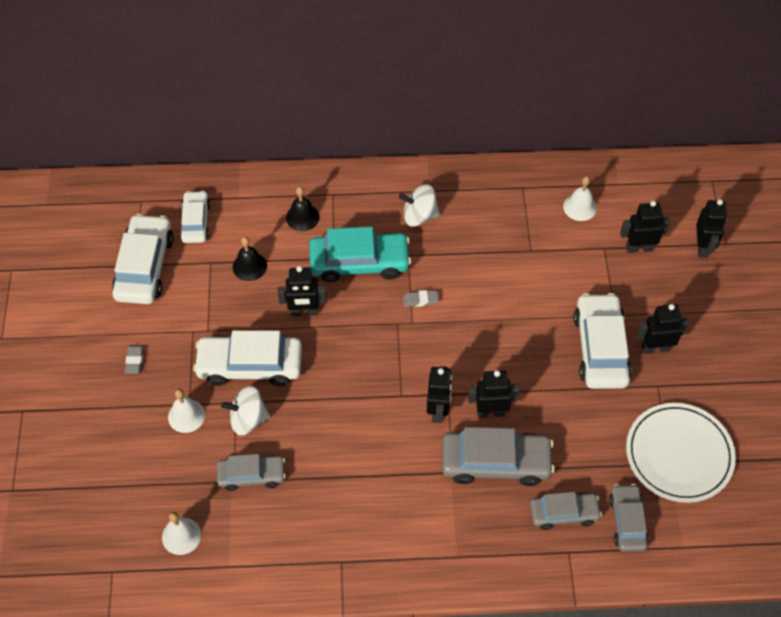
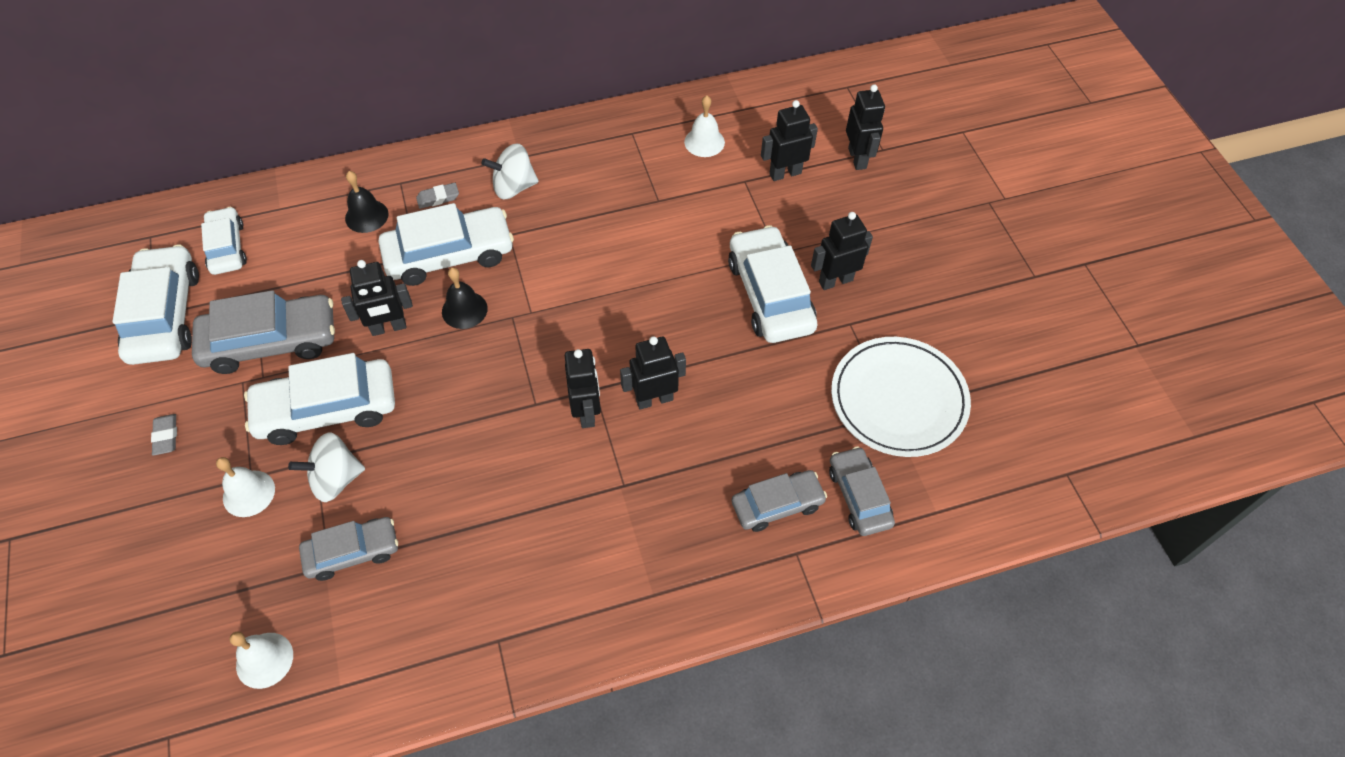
camera: 15 degrees left, 0 degrees up
black bell [233,237,267,281] -> black bell moved to [442,267,488,329]
turquoise car [309,227,411,282] -> white car [379,203,514,286]
grey eraser [403,290,439,307] -> grey eraser moved to [416,183,459,209]
grey car [442,427,555,486] -> grey car moved to [192,290,335,374]

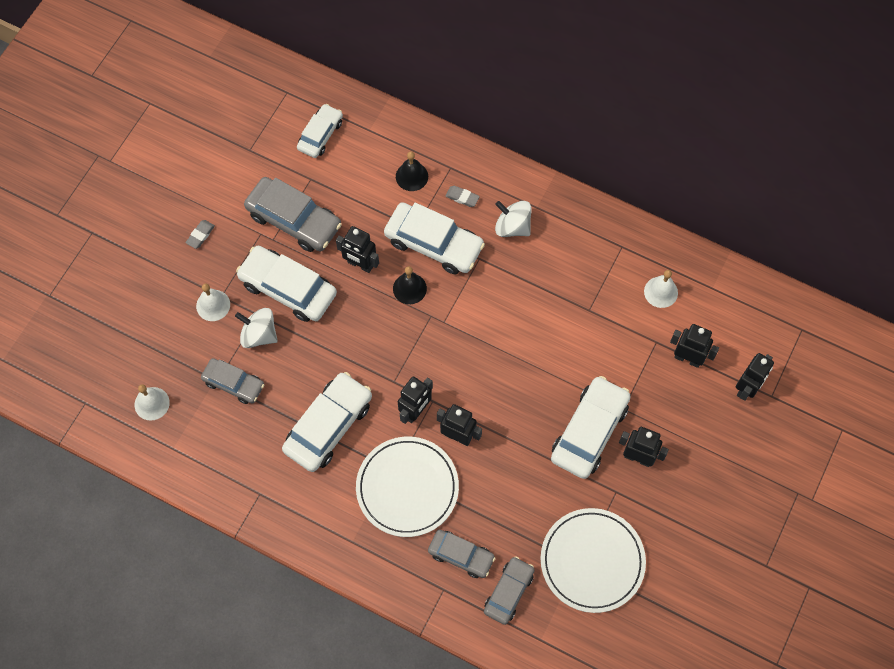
camera: 45 degrees right, 10 degrees up
white car [112,245,199,365] -> white car moved to [282,372,372,472]
none -> white plate [356,437,459,537]

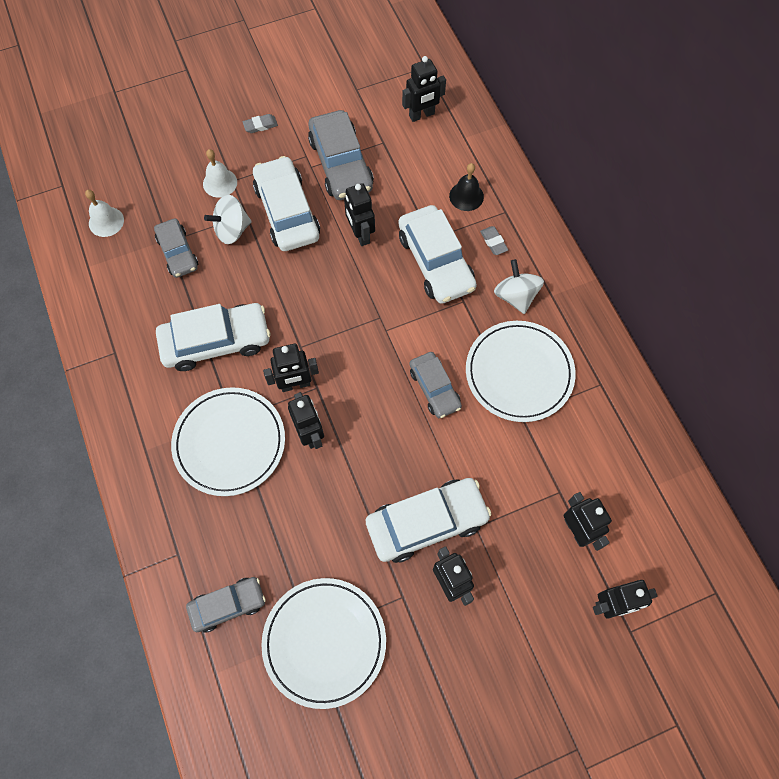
camera: 40 degrees right, 0 degrees up
white spinning top [235,308,278,348] -> white spinning top turned 90 degrees counterclockwise [204,195,252,244]
white car [297,104,343,158] -> black robot [402,56,446,122]
black bell [393,266,427,304] -> none
grey car [428,530,495,578] -> grey car moved to [410,352,462,418]
white bell [644,270,678,308] -> none
none -> white plate [466,321,576,422]

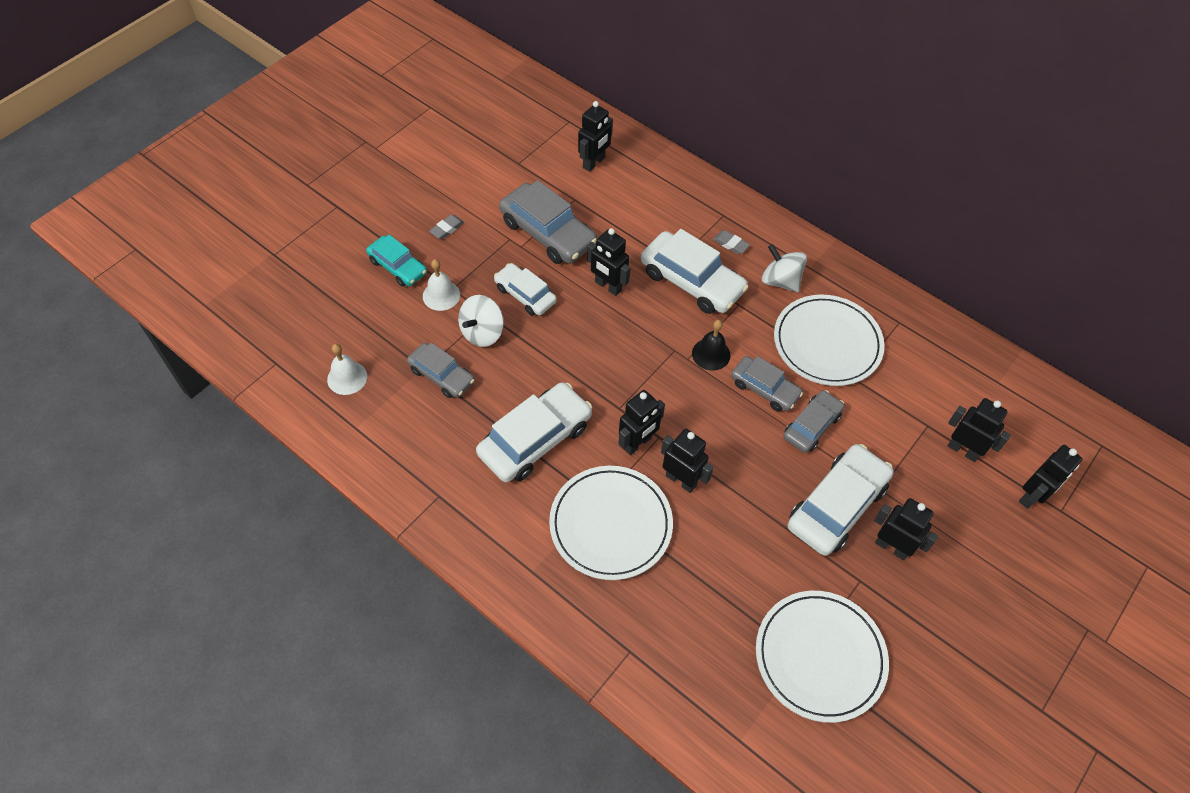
camera: 30 degrees left, 10 degrees down
grey car [186,577,266,632] -> grey car moved to [783,390,844,453]
white car [253,156,320,251] -> white car [494,263,557,316], size x0.61
black bell [449,163,484,211] -> black bell moved to [692,320,731,371]
none -> turquoise car [366,235,427,287]

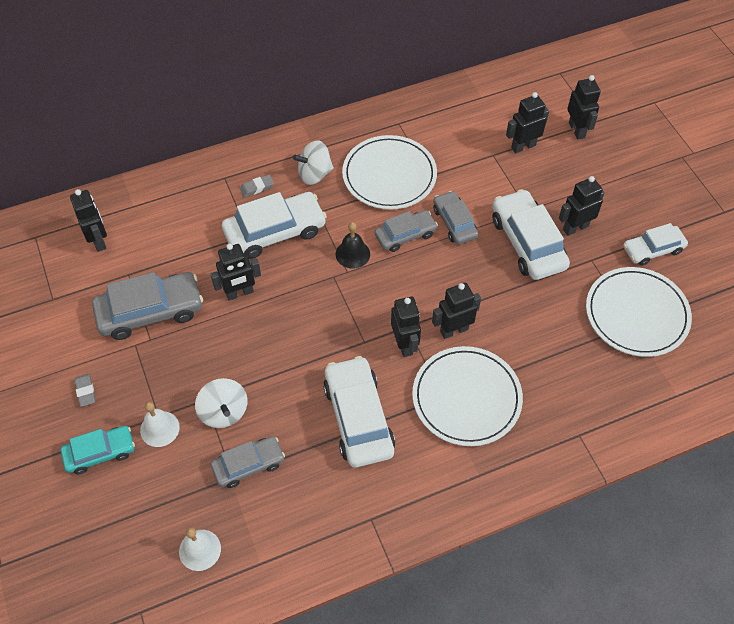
camera: 60 degrees left, 0 degrees up
white car [494,263,557,316] -> white car moved to [624,223,688,266]

